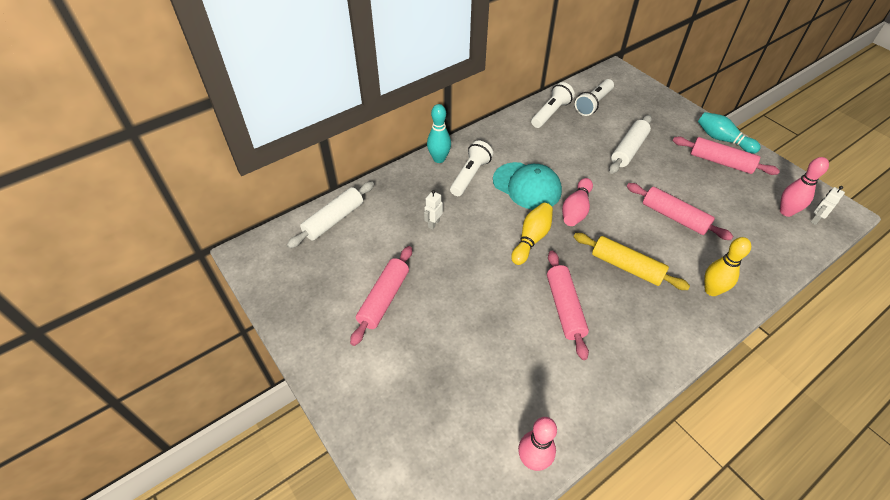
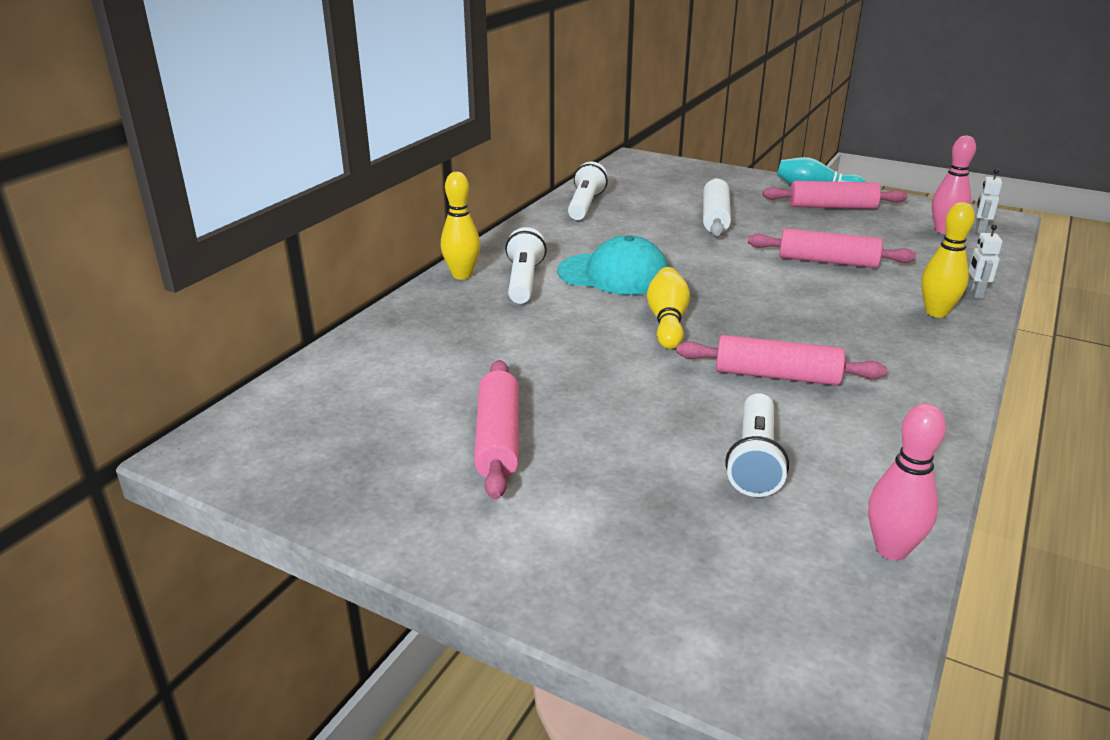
camera: 25 degrees left, 20 degrees down
white rolling pin [287,181,374,248] -> none
white robot [424,190,443,229] -> white robot moved to [968,224,1002,298]
turquoise bowling pin [427,104,451,163] -> yellow bowling pin [441,172,480,280]
pink rolling pin [547,251,589,360] -> pink rolling pin turned 45 degrees counterclockwise [676,335,887,386]
pink bowling pin [562,178,593,226] -> none
yellow rolling pin [574,233,690,290] -> none
white flashlight [575,79,614,116] -> white flashlight moved to [725,393,789,497]

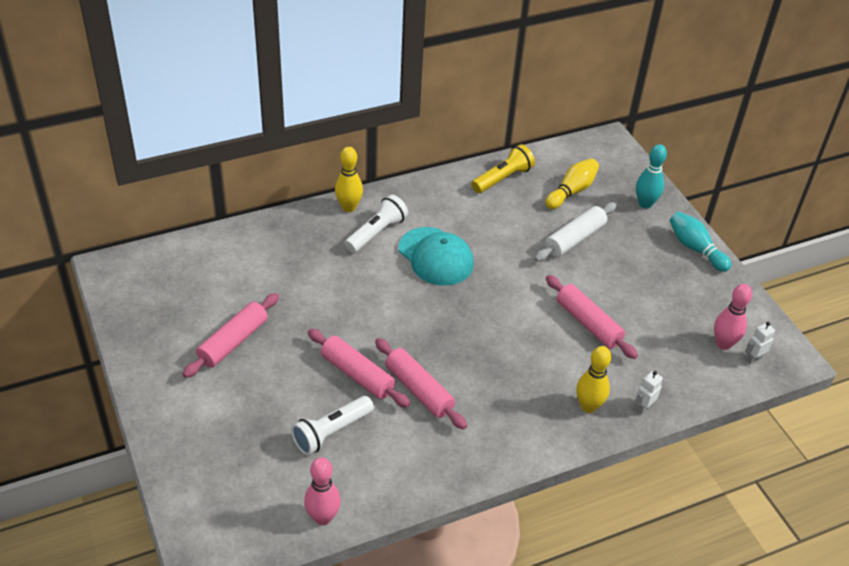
camera: 35 degrees right, 15 degrees up
white flashlight [568,162,608,220] -> yellow flashlight [472,144,535,193]
yellow bowling pin [647,267,690,349] -> yellow bowling pin moved to [545,158,599,209]
pink rolling pin [763,181,908,209] -> pink rolling pin moved to [308,329,410,408]
none -> turquoise bowling pin [636,144,667,209]

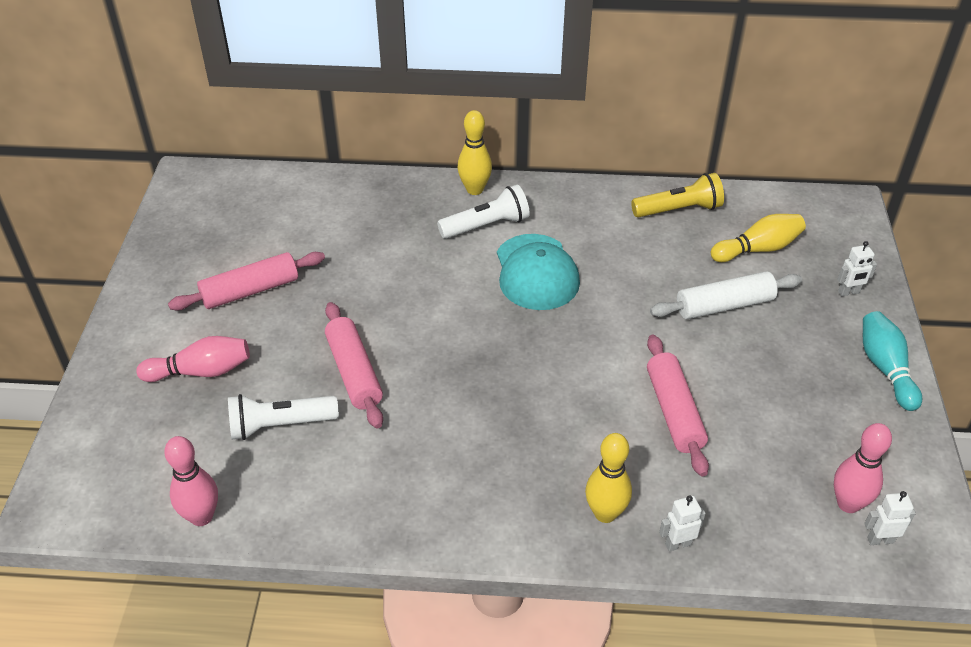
camera: 30 degrees right, 0 degrees up
pink rolling pin [375,338,467,429] -> none
turquoise bowling pin [636,144,667,209] -> white robot [837,241,877,296]
none -> pink bowling pin [136,336,250,382]

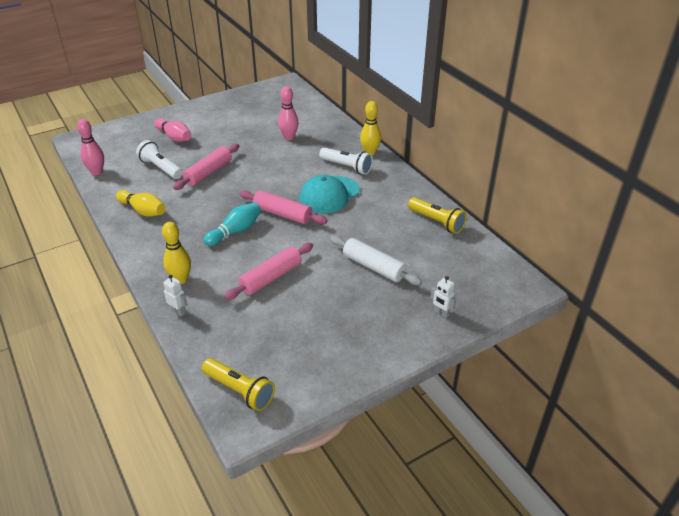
camera: 55 degrees right, 5 degrees down
pink rolling pin [168,252,325,311] -> pink rolling pin moved to [240,190,327,224]
yellow bowling pin [710,214,806,262] -> yellow bowling pin moved to [116,190,166,217]
pink bowling pin [834,423,892,513] -> pink bowling pin moved to [278,86,299,140]
turquoise bowling pin [863,311,922,411] -> turquoise bowling pin moved to [204,202,261,246]
white robot [864,491,916,545] -> yellow flashlight [202,358,275,411]

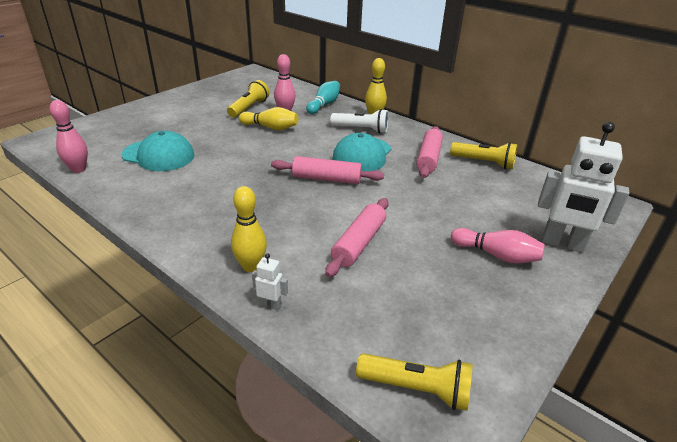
camera: 20 degrees left, 5 degrees down
yellow bowling pin [116,190,166,217] -> yellow bowling pin moved to [239,107,298,130]
white flashlight [136,140,183,179] -> turquoise cap [122,131,195,171]
pink bowling pin [154,118,191,142] -> pink bowling pin moved to [451,228,545,263]
pink rolling pin [173,144,239,190] -> pink rolling pin moved to [417,126,443,178]
turquoise bowling pin [204,202,261,246] -> turquoise bowling pin moved to [306,81,340,114]
white rolling pin [330,235,422,285] -> none
white robot [431,276,456,318] -> white robot [538,122,629,253], size x2.33
none -> yellow flashlight [227,80,269,118]

